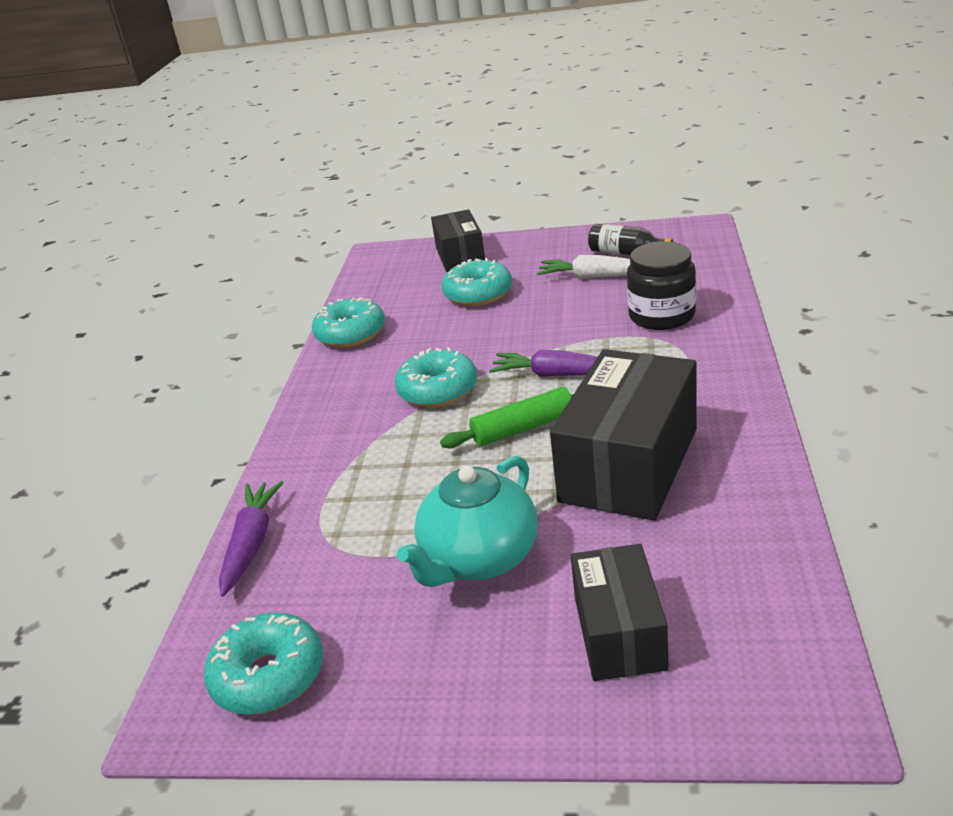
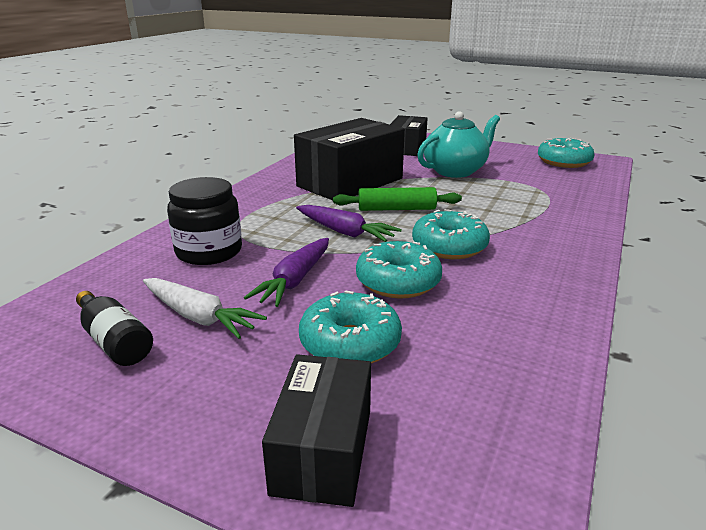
camera: 165 degrees left, 5 degrees down
purple carrot [219,481,283,597] -> purple carrot moved to [244,238,329,307]
turquoise donut [312,298,385,348] -> turquoise donut moved to [356,241,442,299]

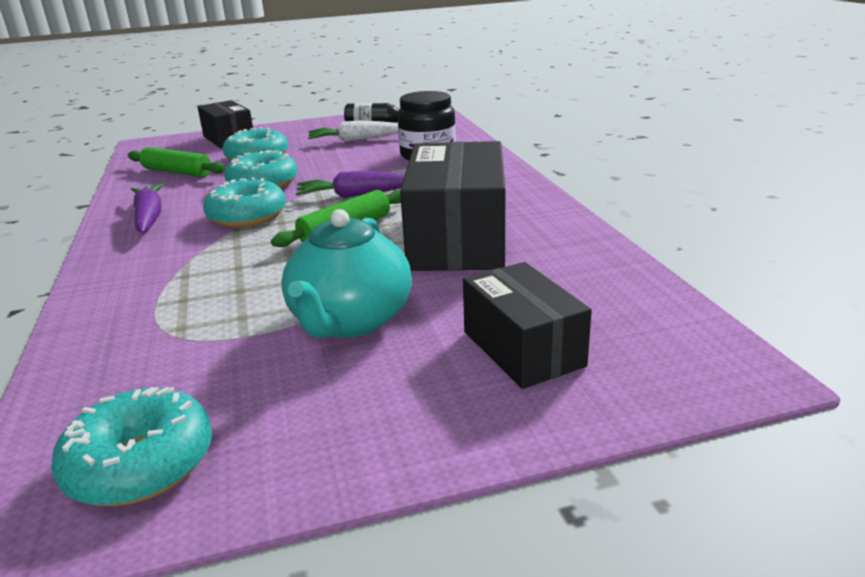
camera: 140 degrees right, 0 degrees up
purple carrot [244,238,329,307] -> purple carrot moved to [131,184,164,233]
none -> green rolling pin [128,147,226,177]

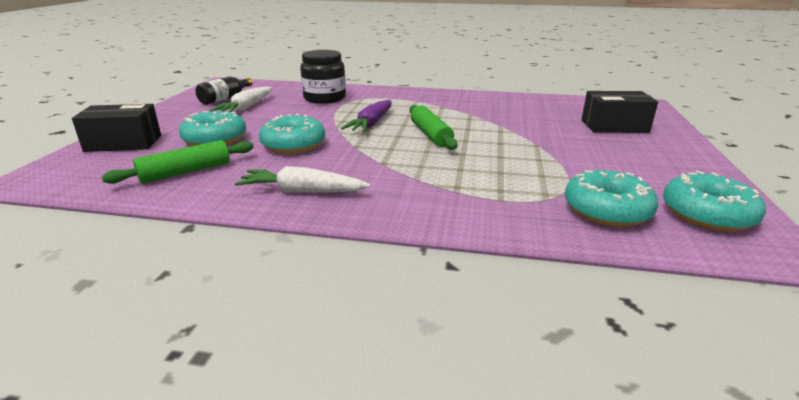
camera: 65 degrees left, 0 degrees up
purple carrot [131,184,164,233] -> white carrot [235,166,370,193]
turquoise donut [203,177,286,228] -> turquoise donut moved to [565,170,658,227]
turquoise teapot [281,209,412,338] -> none
black box [400,141,505,271] -> none

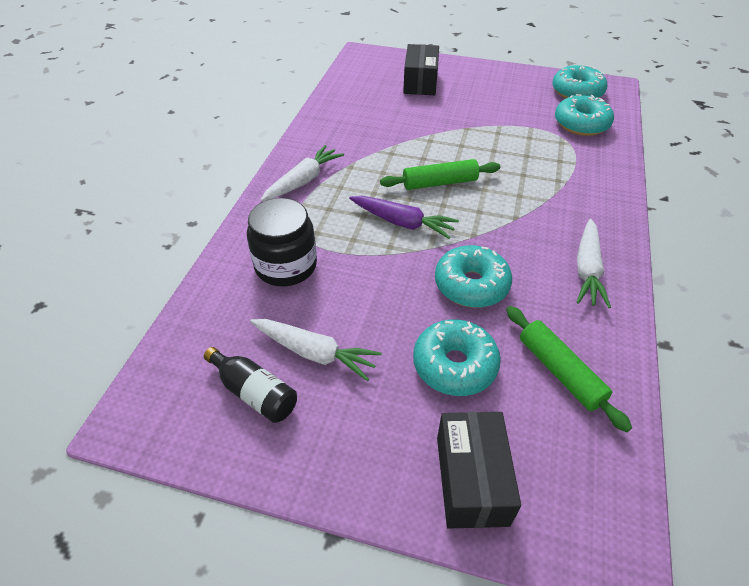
camera: 85 degrees left, 20 degrees up
none -> white carrot [260,145,344,201]

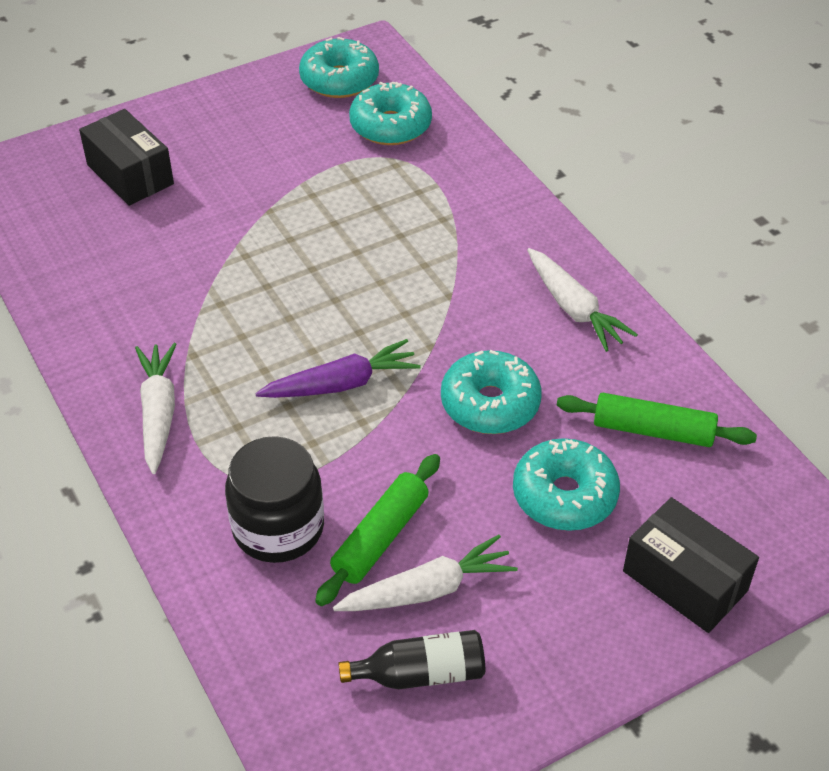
camera: 45 degrees left, 0 degrees up
green rolling pin [380,159,500,190] -> green rolling pin moved to [315,454,440,606]

